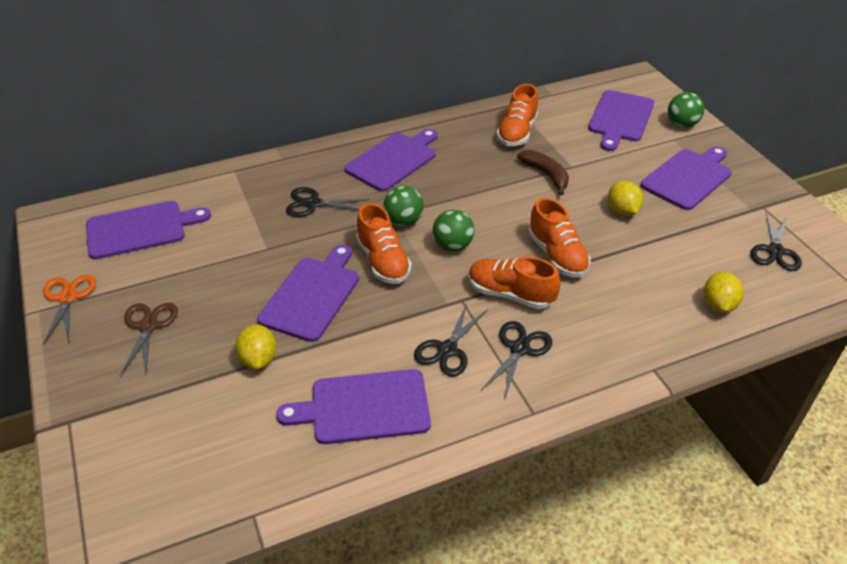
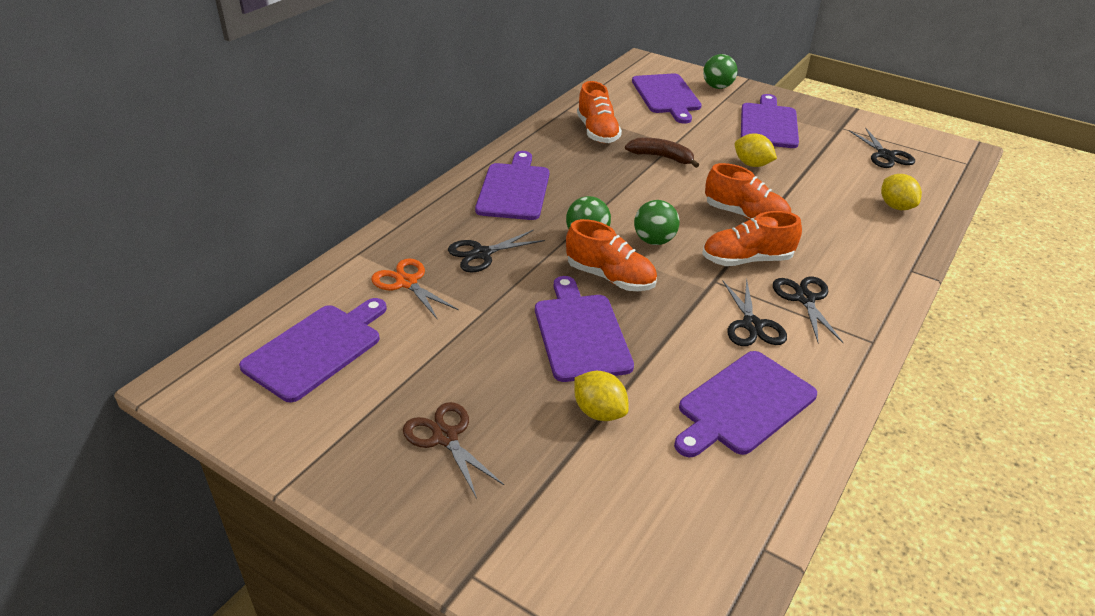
camera: 35 degrees left, 5 degrees down
orange scissors [43,275,96,345] -> orange scissors moved to [371,258,459,320]

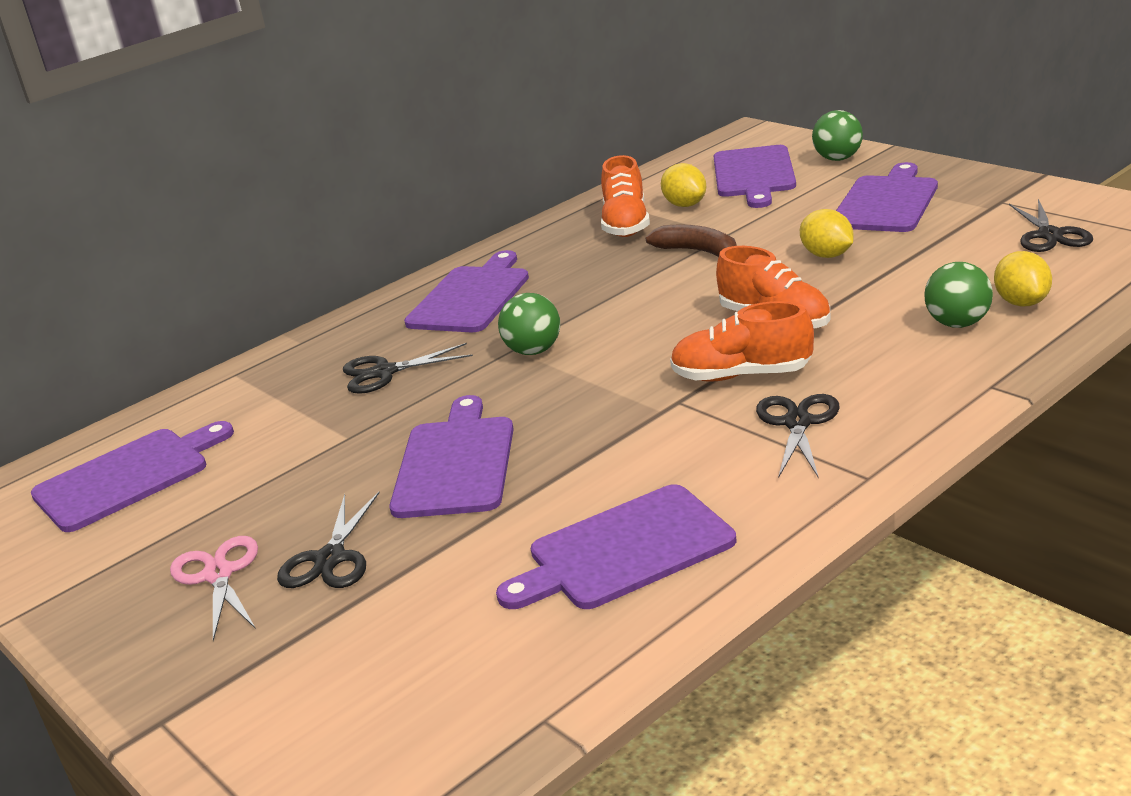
camera: 20 degrees right, 10 degrees down
orange scissors [371,258,459,320] -> none
brown scissors [403,402,504,499] -> pink scissors [170,536,258,641]
orange shoe [566,219,657,291] -> none
yellow lemon [574,371,629,421] -> yellow lemon moved to [661,163,706,207]
green ball [634,200,679,245] -> green ball moved to [924,262,993,328]
black scissors [723,279,787,346] -> black scissors moved to [277,492,380,588]

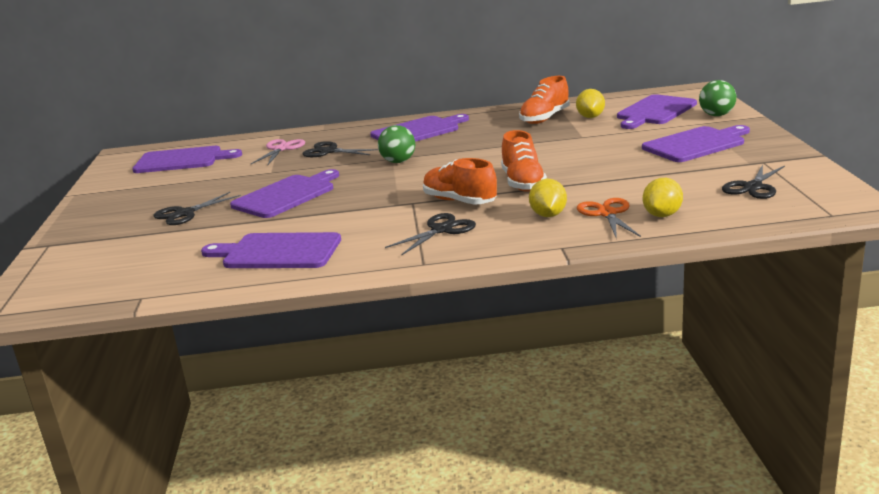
camera: 35 degrees right, 5 degrees down
pink scissors [170,536,258,641] -> pink scissors moved to [250,139,305,166]
brown banana [646,225,737,257] -> none
yellow lemon [800,209,854,258] -> yellow lemon moved to [529,179,567,217]
green ball [924,262,993,328] -> orange scissors [577,198,641,237]

